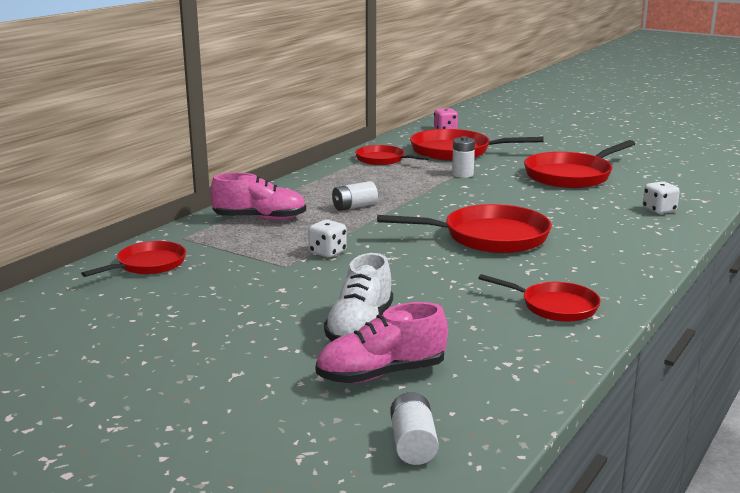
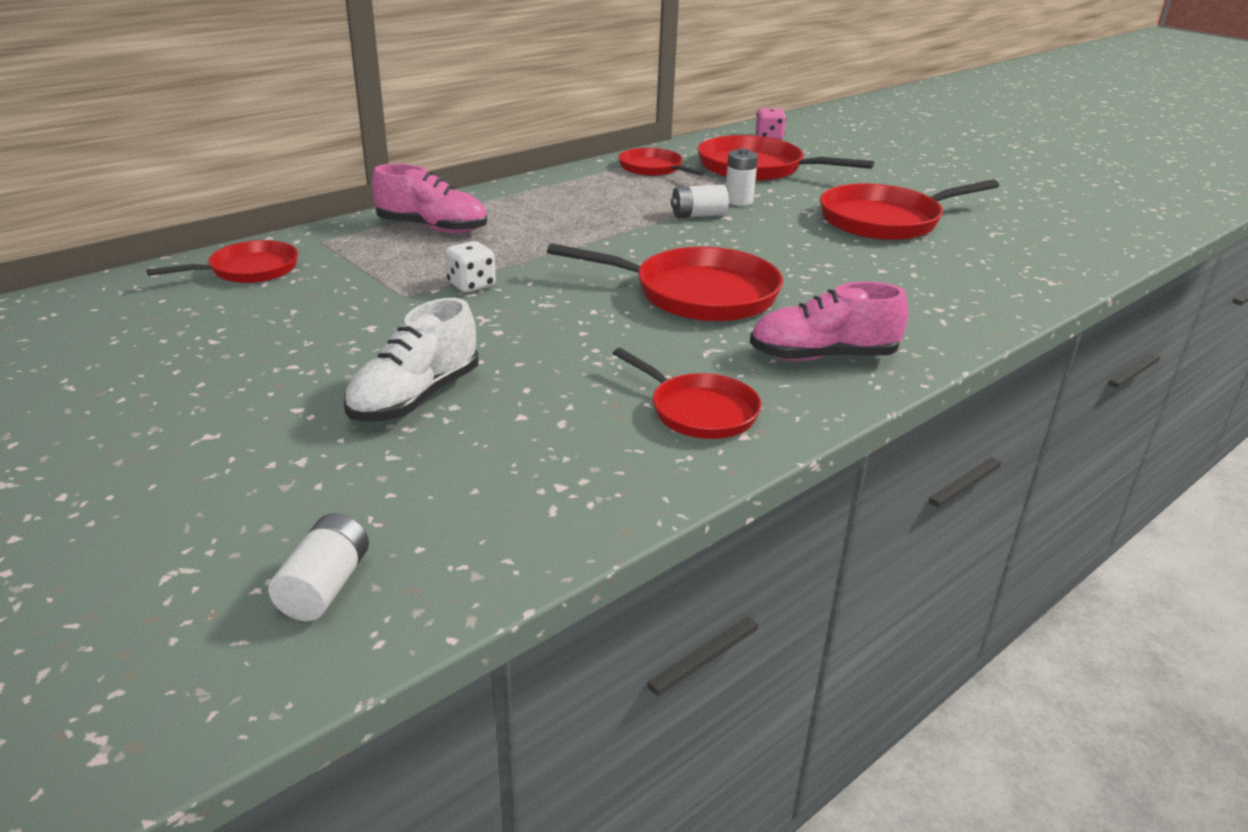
camera: 15 degrees right, 10 degrees up
pink shoe [316,302,448,384] -> pink shoe moved to [750,281,909,361]
white battery [332,181,378,211] -> white battery moved to [671,185,729,218]
white dice [643,181,680,214] -> none

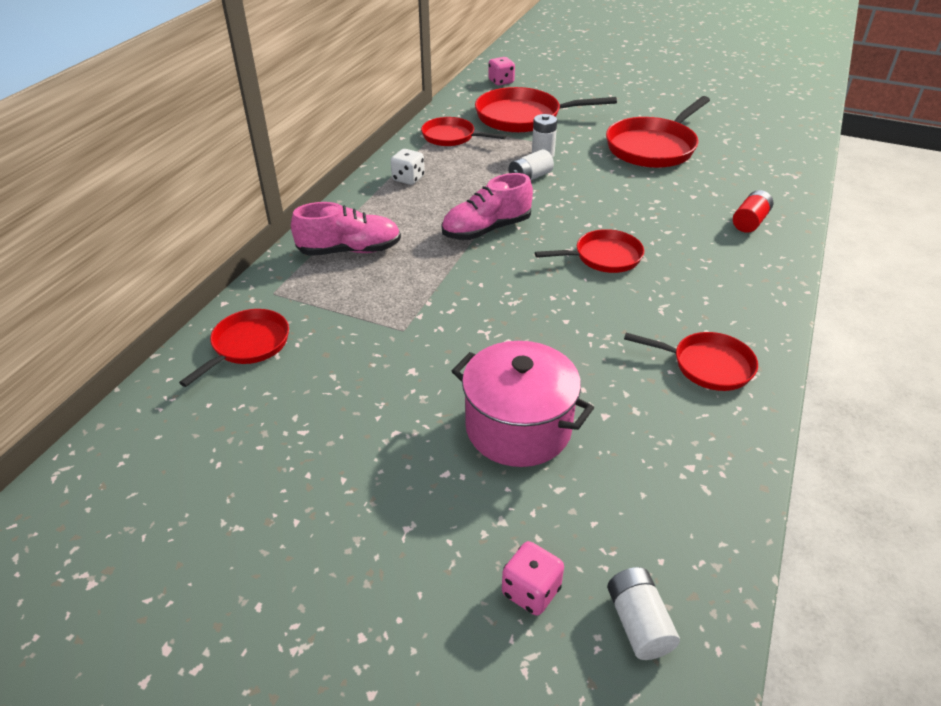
camera: 25 degrees left, 10 degrees up
white shoe [344,298,478,422] -> pink pot [452,341,594,467]
white dice [445,241,496,293] -> white dice moved to [391,149,425,185]
red pan [547,243,783,321] -> red pan [535,229,644,273], size x0.61
pink shoe [750,281,909,361] -> pink shoe moved to [442,173,533,240]
none -> pink dice [502,541,564,616]
none -> red battery [733,190,773,233]

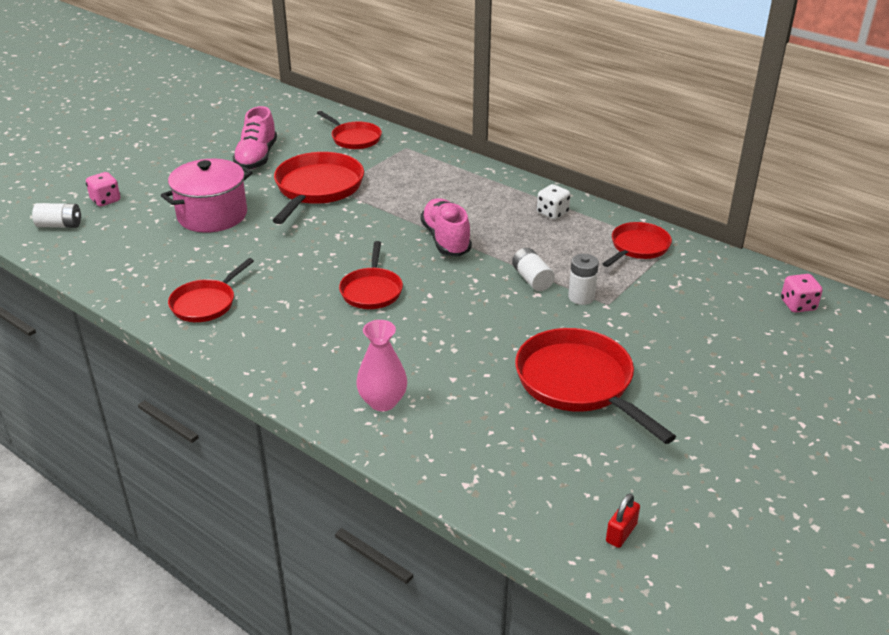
camera: 105 degrees right, 5 degrees down
pink shoe [291,202,401,256] -> pink shoe moved to [233,106,277,169]
red pan [475,87,617,133] -> red pan moved to [272,152,364,224]
red battery [733,190,773,233] -> pink vase [356,320,407,411]
none -> red padlock [606,493,640,548]

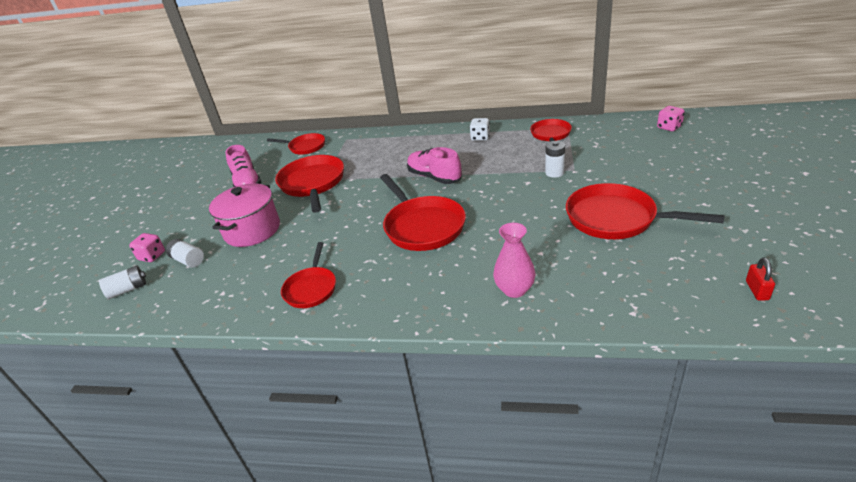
camera: 25 degrees left, 0 degrees up
red pan [339,241,403,309] -> red pan [380,174,466,251], size x1.65
white battery [512,248,555,291] -> white battery moved to [166,239,204,268]

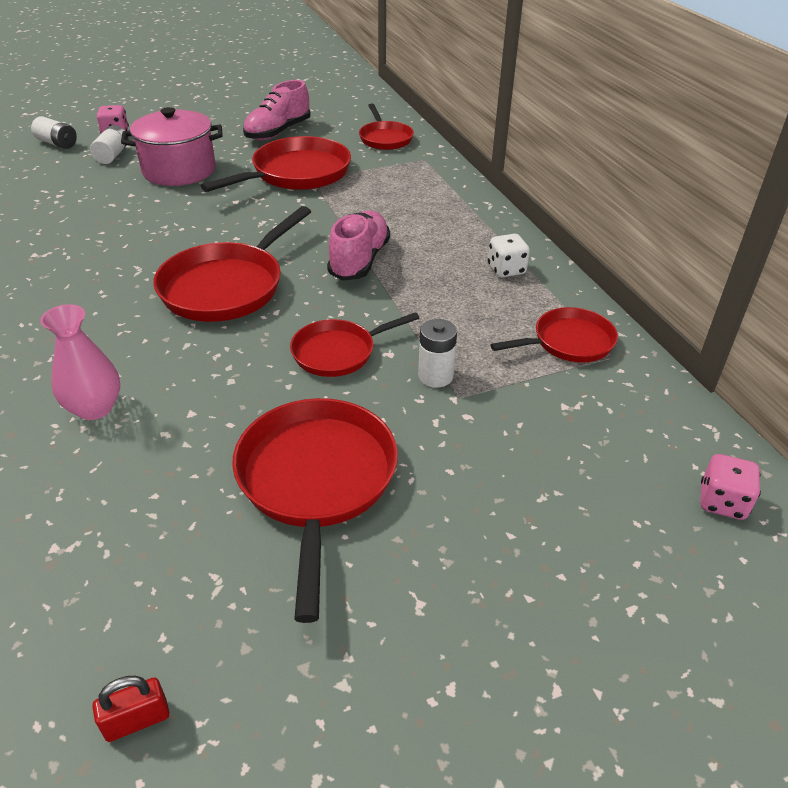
camera: 55 degrees right, 5 degrees up
red pan [281,242,336,308] -> red pan moved to [290,312,419,377]

